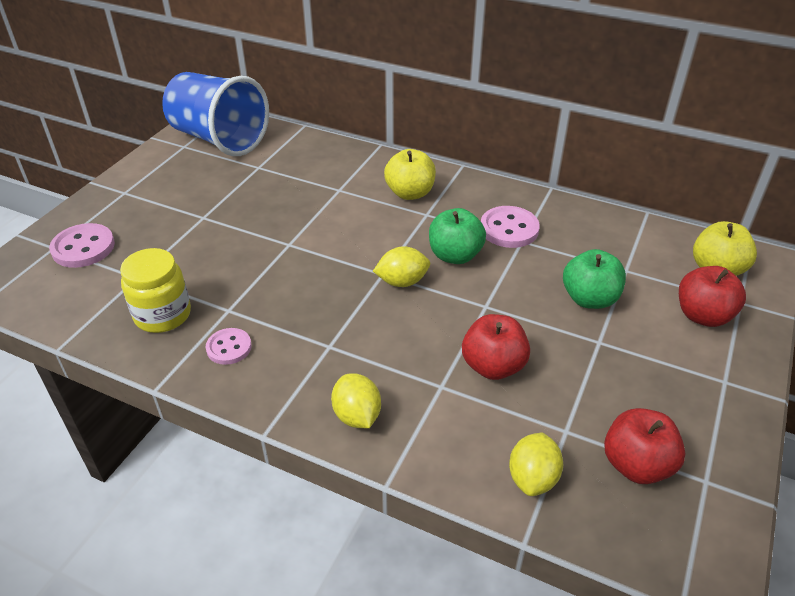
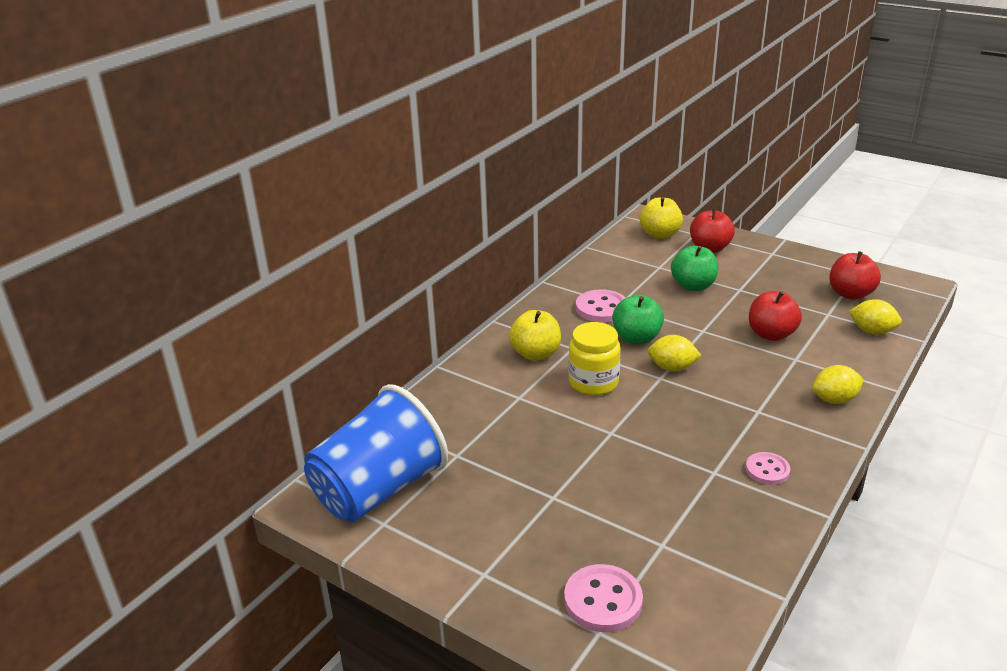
camera: 80 degrees left, 10 degrees down
yellow jar [120,248,191,333] -> yellow jar moved to [569,322,621,396]
yellow lemon [373,246,430,287] -> yellow lemon turned 75 degrees counterclockwise [648,335,702,372]

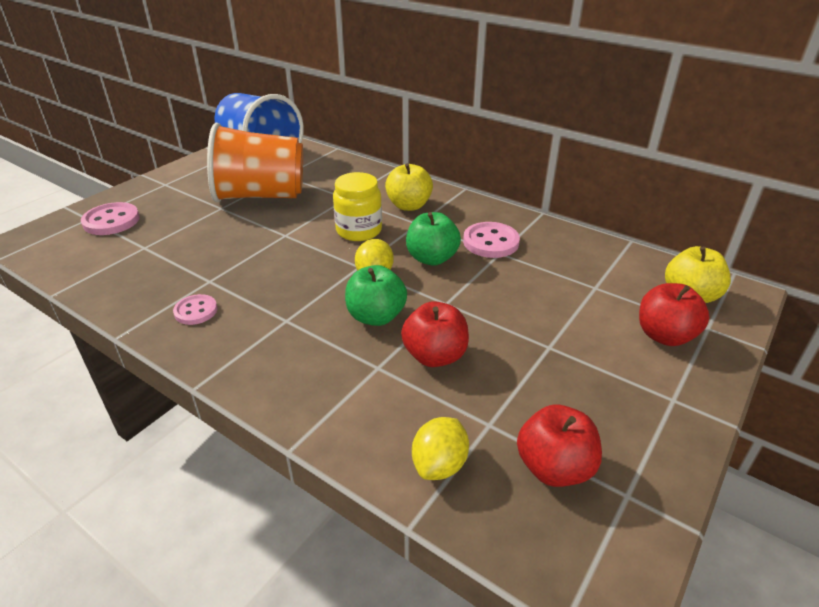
camera: 90 degrees right, 5 degrees up
green apple [671,246,718,291] -> green apple moved to [345,265,407,326]
yellow lemon [812,365,864,404] -> none
none -> orange cup [207,123,303,202]

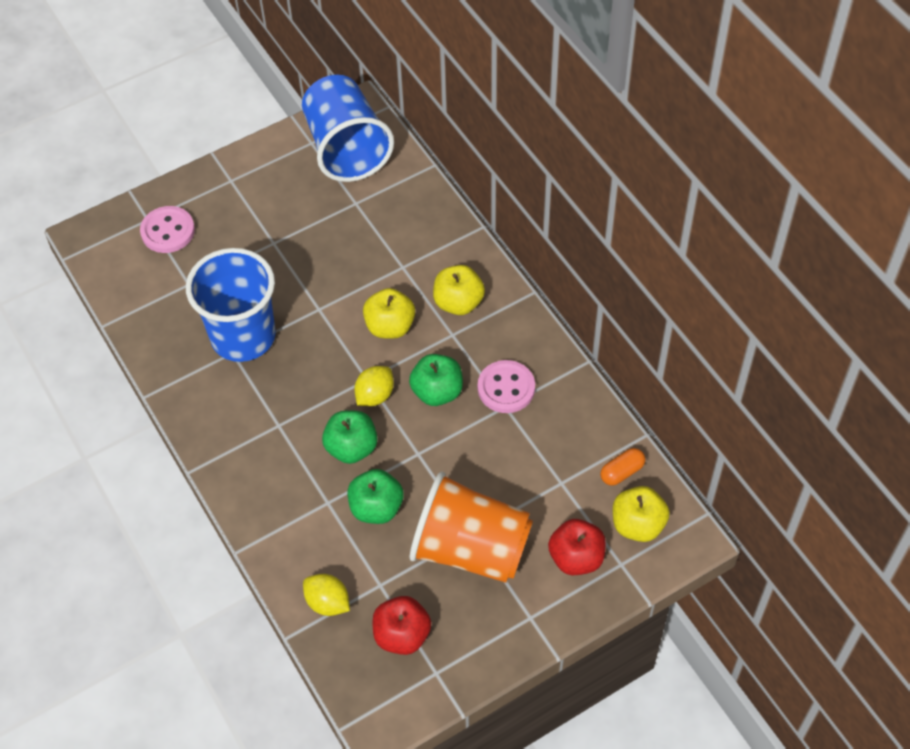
camera: 25 degrees right, 20 degrees up
pink button [173,294,218,325] -> none
orange cup [207,123,303,202] -> orange cup moved to [409,471,533,583]
yellow jar [333,172,382,241] -> yellow apple [363,288,415,339]
red apple [401,301,469,367] -> green apple [348,469,404,524]
yellow lemon [412,417,469,480] -> yellow lemon turned 75 degrees clockwise [303,574,350,616]
none -> blue cup [186,248,276,362]
none -> orange capsule [600,448,645,486]

